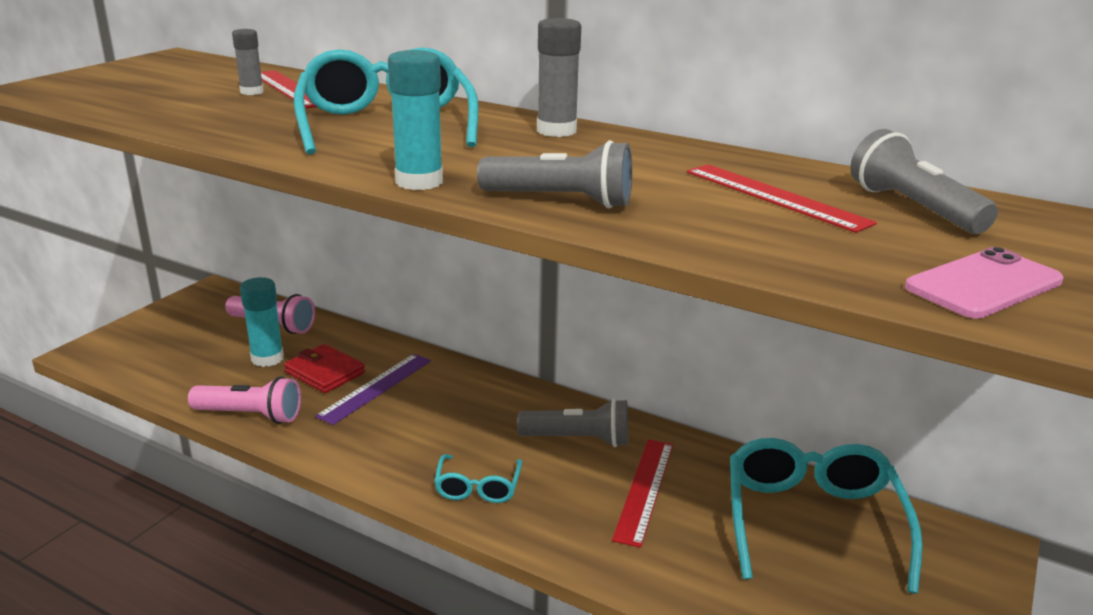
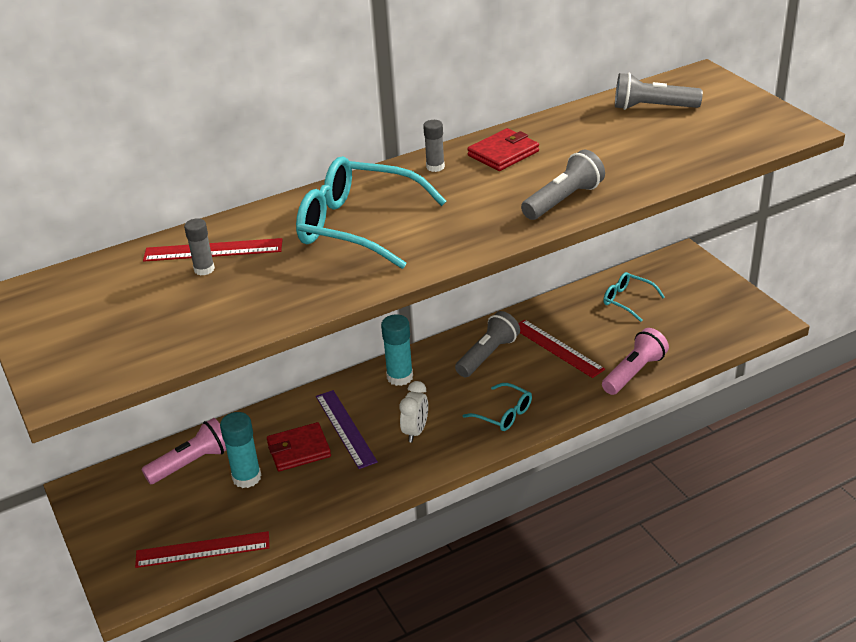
camera: 55 degrees left, 10 degrees up
pink flashlight [188,377,301,424] -> pink flashlight moved to [602,328,669,395]
turquoise glue stick [388,50,443,190] -> turquoise glue stick moved to [381,314,413,386]
grey glue stick [537,18,581,137] -> grey glue stick [423,120,445,172], size x0.63
red ruler [687,164,877,233] -> red ruler moved to [135,531,270,568]
turquoise glasses [730,438,923,594] -> turquoise glasses [603,272,665,322], size x0.50
pink phone [905,247,1064,319] -> none
none -> white clock [399,381,428,442]
none -> red wallet [467,128,539,171]

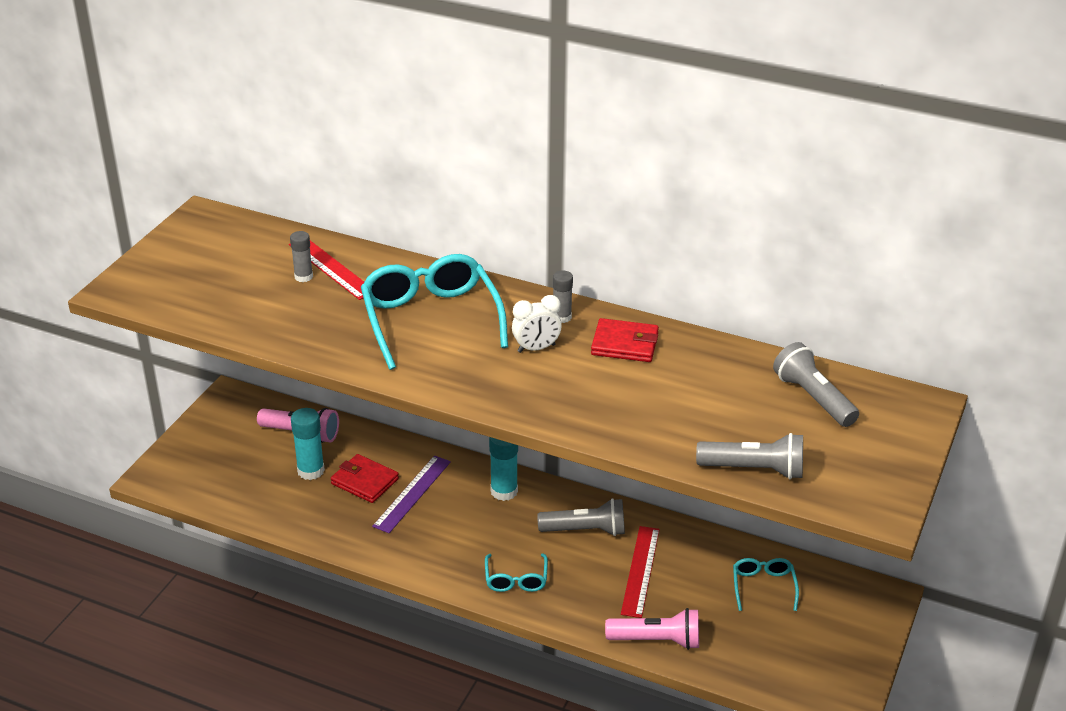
camera: 50 degrees right, 0 degrees up
red ruler [135,531,270,568] -> none
white clock [399,381,428,442] -> white clock moved to [512,295,562,353]
grey flashlight [521,150,605,220] -> grey flashlight moved to [696,433,803,479]

